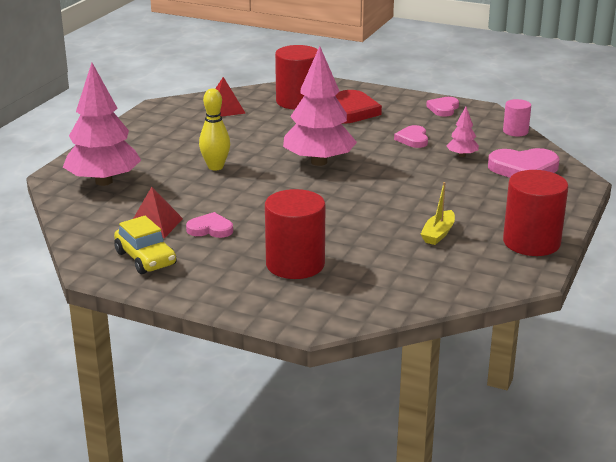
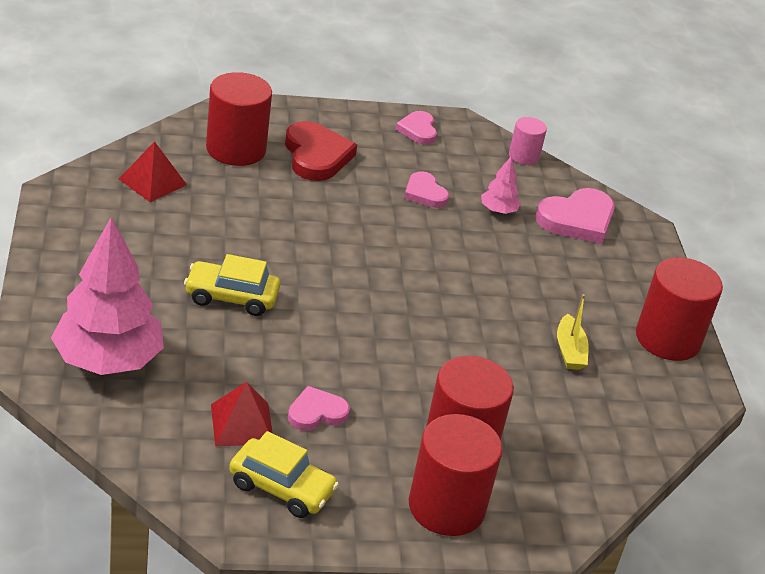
camera: 35 degrees left, 10 degrees up
yellow bowling pin [199,88,230,170] -> yellow car [184,254,280,316]
pink tree [283,46,357,166] -> none
none -> red cylinder [409,414,502,536]

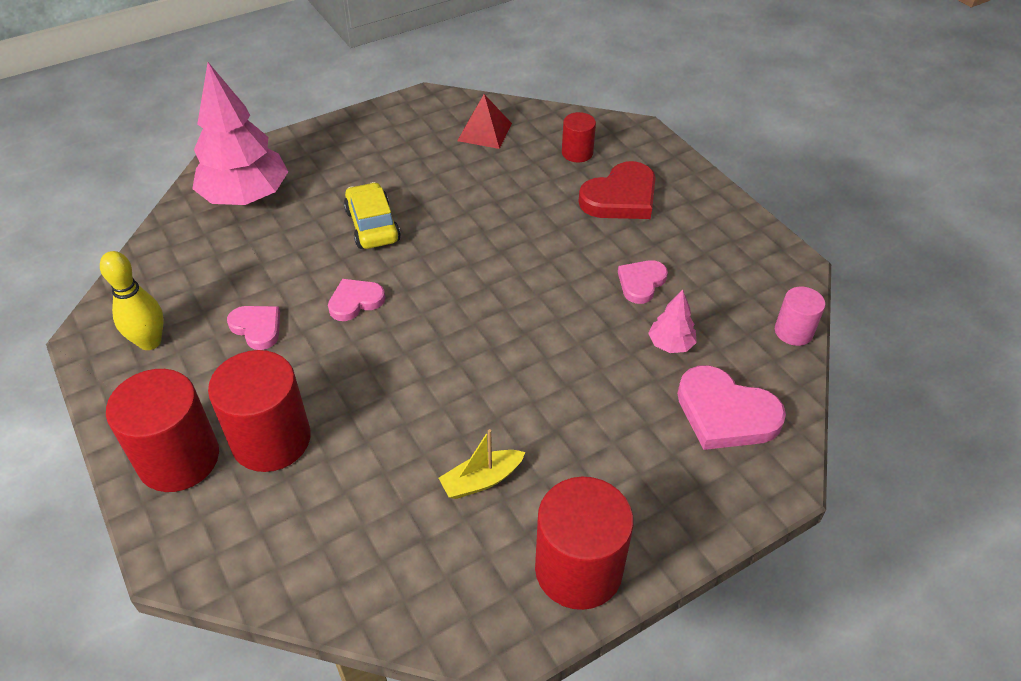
camera: 70 degrees right, 10 degrees up
red cylinder [206,72,272,166] -> red cylinder [562,112,596,162], size x0.54
red pyramid [211,382,273,446] -> none
yellow car [229,431,339,518] -> yellow bowling pin [100,251,164,350]
pink heart [396,111,437,145] -> pink heart moved to [328,279,385,321]

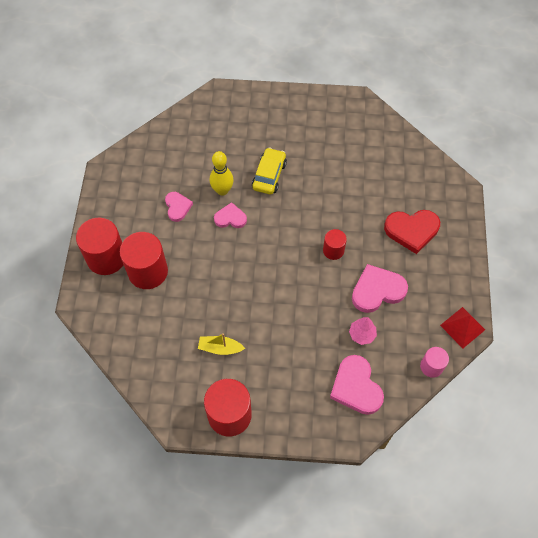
camera: 35 degrees right, 15 degrees up
yellow bowling pin [100,251,164,350] -> yellow bowling pin moved to [210,151,234,196]
pink tree [192,62,288,205] -> none
red pyramid [458,94,512,149] -> red pyramid moved to [440,307,485,348]
red cylinder [562,112,596,162] -> red cylinder moved to [323,229,347,260]
pink heart [618,260,668,304] -> pink heart [352,264,408,313], size x1.67

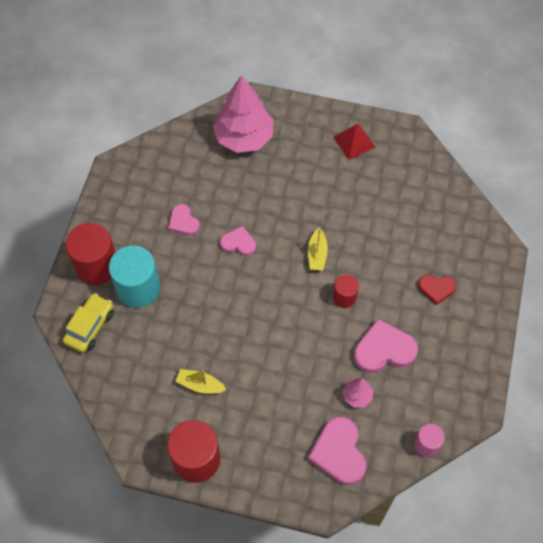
camera: 10 degrees right, 0 degrees up
red cylinder [120,232,168,289] -> turquoise cylinder [109,246,160,308]
pink heart [165,192,193,222] -> pink heart turned 150 degrees clockwise [168,204,200,235]
yellow bowling pin [210,151,234,196] -> none
yellow car [252,147,287,194] -> yellow car moved to [63,293,114,353]
red heart [384,210,440,254] -> red heart [418,275,456,305], size x0.60
red pyramid [440,307,485,348] -> red pyramid moved to [333,124,376,160]
none -> pink tree [213,75,273,153]
none -> yellow boat [308,228,328,270]

